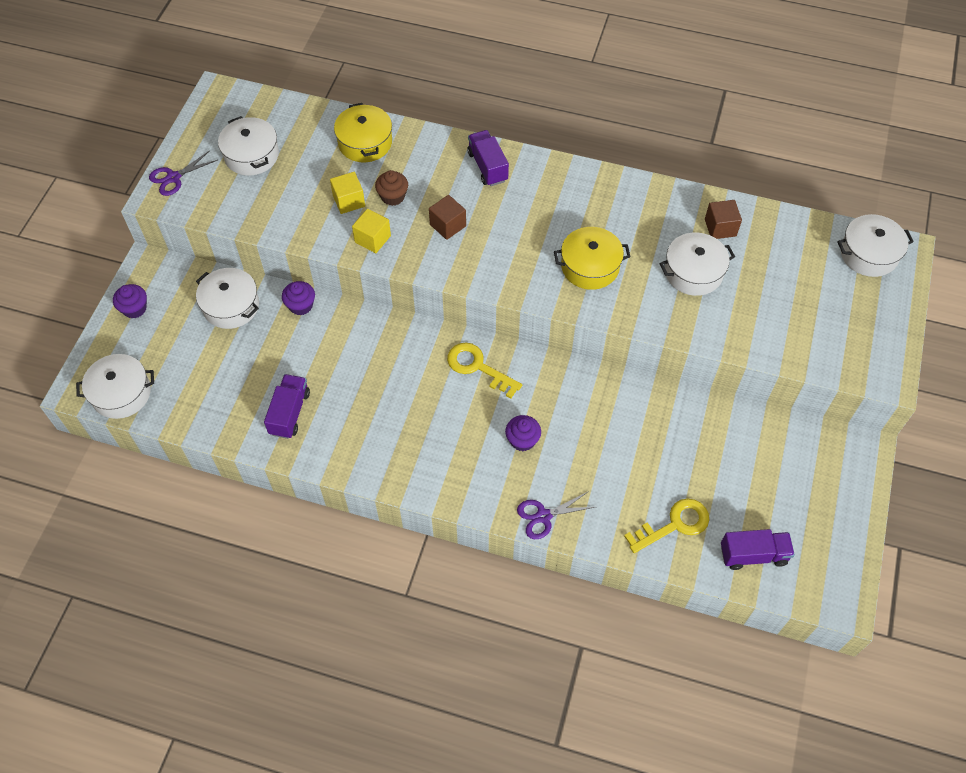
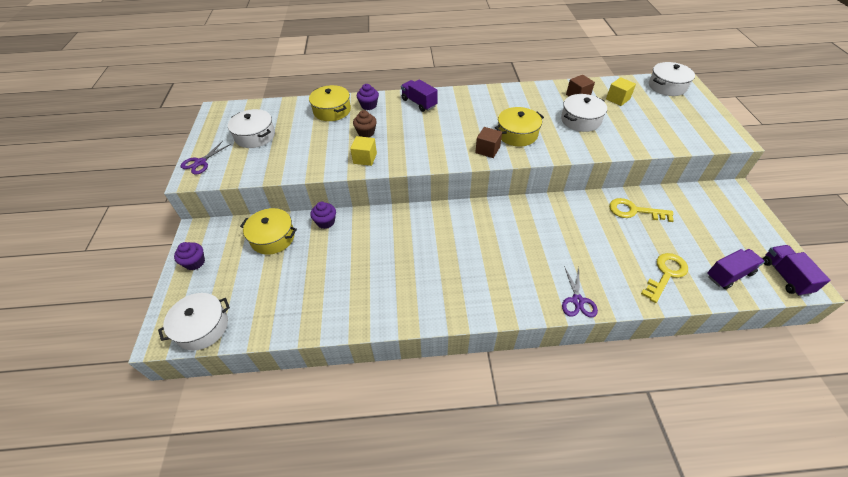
camera: 20 degrees left, 10 degrees down
white pot [196,268,259,329] -> yellow pot [240,208,297,255]
purple truck [264,374,310,439] -> purple truck moved to [763,245,830,296]
yellow cube [330,172,365,214] -> yellow cube moved to [606,77,636,106]
brown cube [429,195,466,240] -> brown cube moved to [475,127,502,158]
yellow key [447,343,522,398] -> yellow key moved to [609,198,674,222]
purple cupcake [505,415,541,451] -> purple cupcake moved to [357,84,379,110]
purple scissors [517,491,595,539] -> purple scissors turned 45 degrees counterclockwise [562,266,598,317]

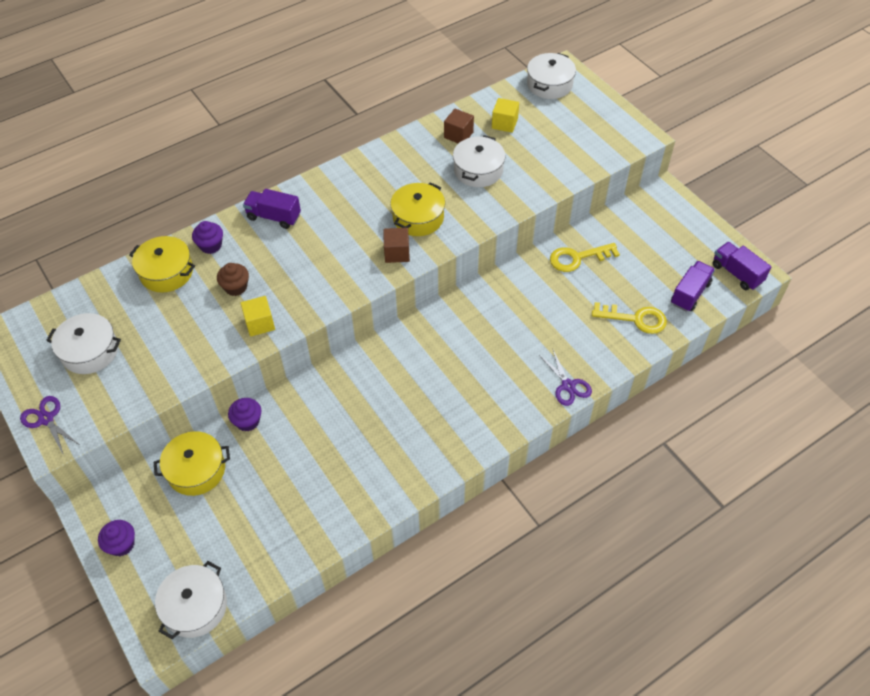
camera: 30 degrees left, 5 degrees up
purple scissors [180,141,231,175] -> purple scissors turned 135 degrees clockwise [20,396,78,454]
yellow key [641,253,688,303] -> yellow key turned 90 degrees clockwise [592,302,667,334]

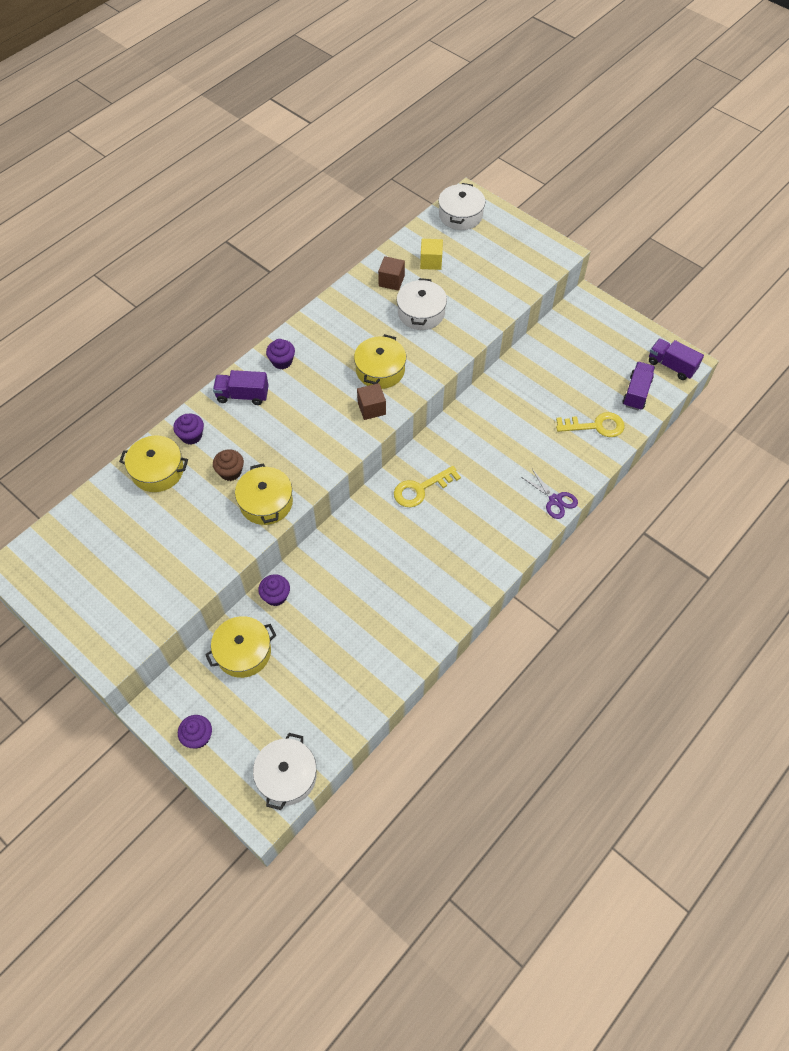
camera: 15 degrees left, 5 degrees up
purple scissors [20,396,78,454] -> none
white pot [46,313,121,374] -> none
yellow cube [240,296,275,337] -> yellow pot [235,463,293,525]
yellow key [550,243,620,272] -> yellow key moved to [394,466,461,507]
none -> purple cupcake [266,339,295,369]

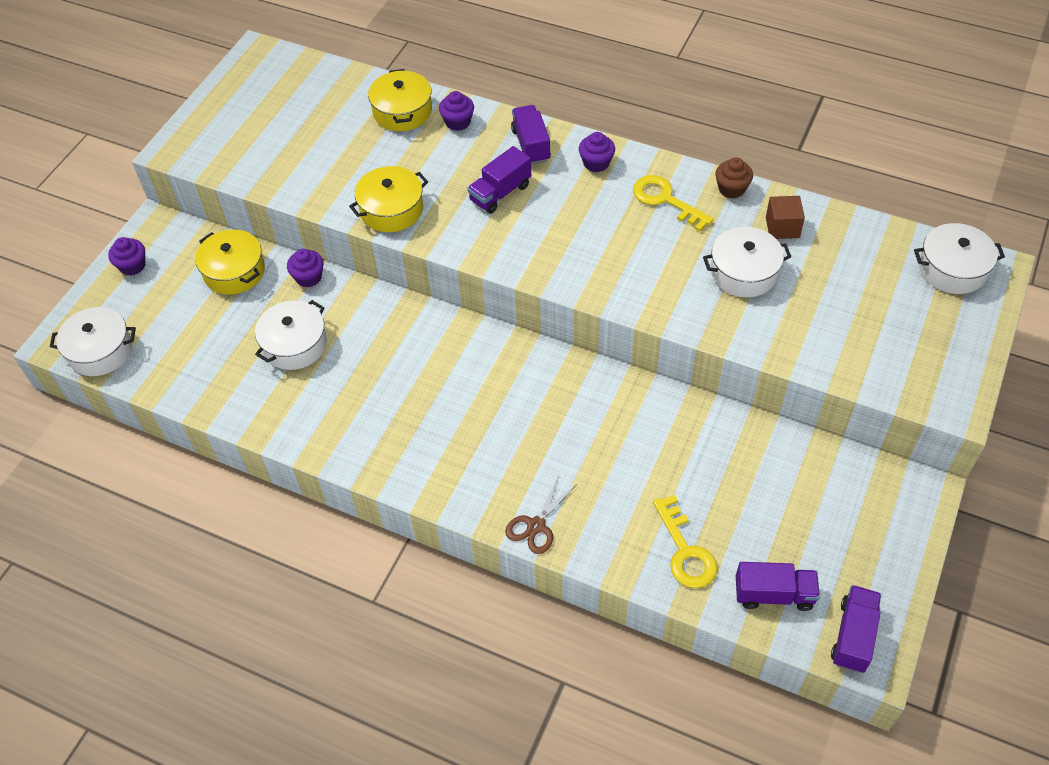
camera: 75 degrees right, 5 degrees down
brown cupcake [213,449,244,481] -> brown cupcake moved to [715,157,753,199]
yellow pot [354,334,406,389] -> none
brown cube [357,383,386,420] -> none
yellow key [394,466,461,507] -> yellow key moved to [633,175,713,232]
yellow cube [420,239,443,270] -> none
purple scissors [521,469,578,519] -> brown scissors [505,475,577,554]
none -> white pot [255,300,327,370]
none -> purple truck [467,146,531,214]

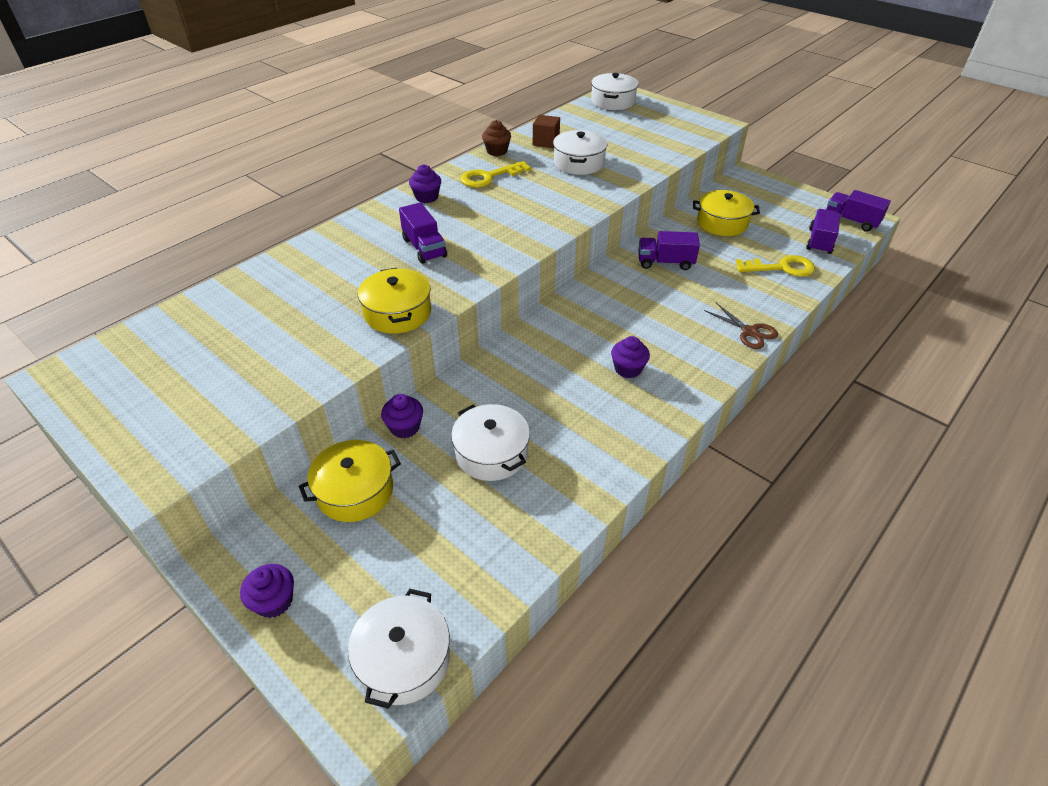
camera: 75 degrees left, 10 degrees down
yellow pot [368,69,432,131] -> yellow pot moved to [693,190,760,236]
purple cupcake [439,91,474,131] -> purple cupcake moved to [611,336,650,378]
purple truck [511,105,551,165] -> purple truck moved to [638,231,700,270]

